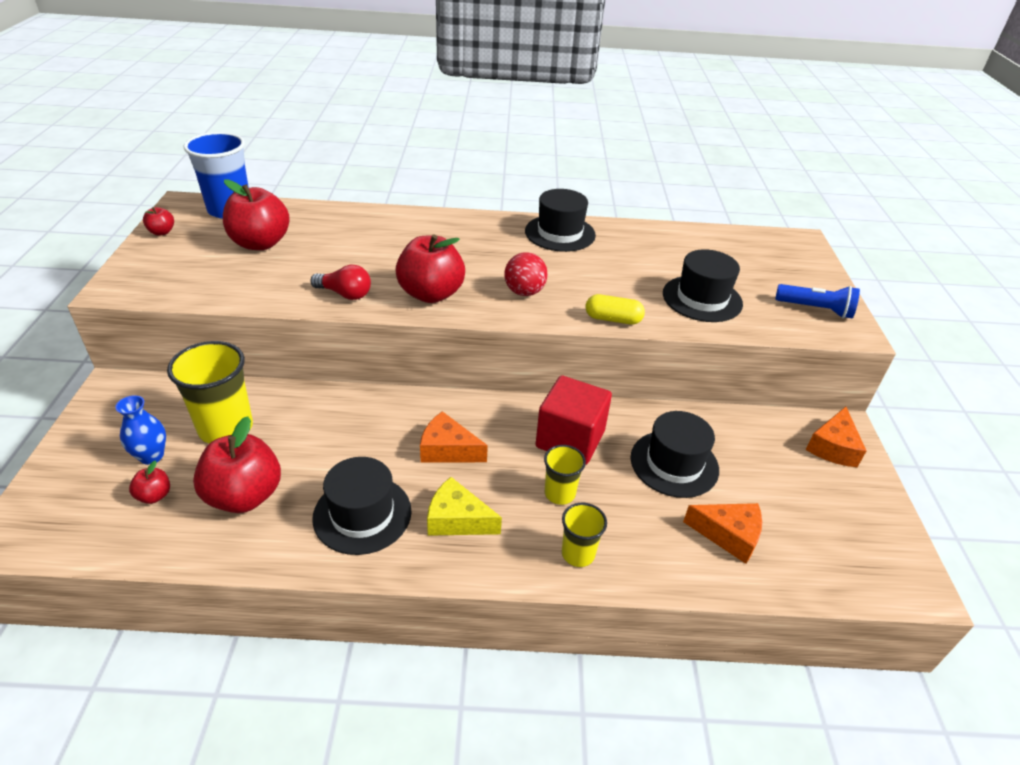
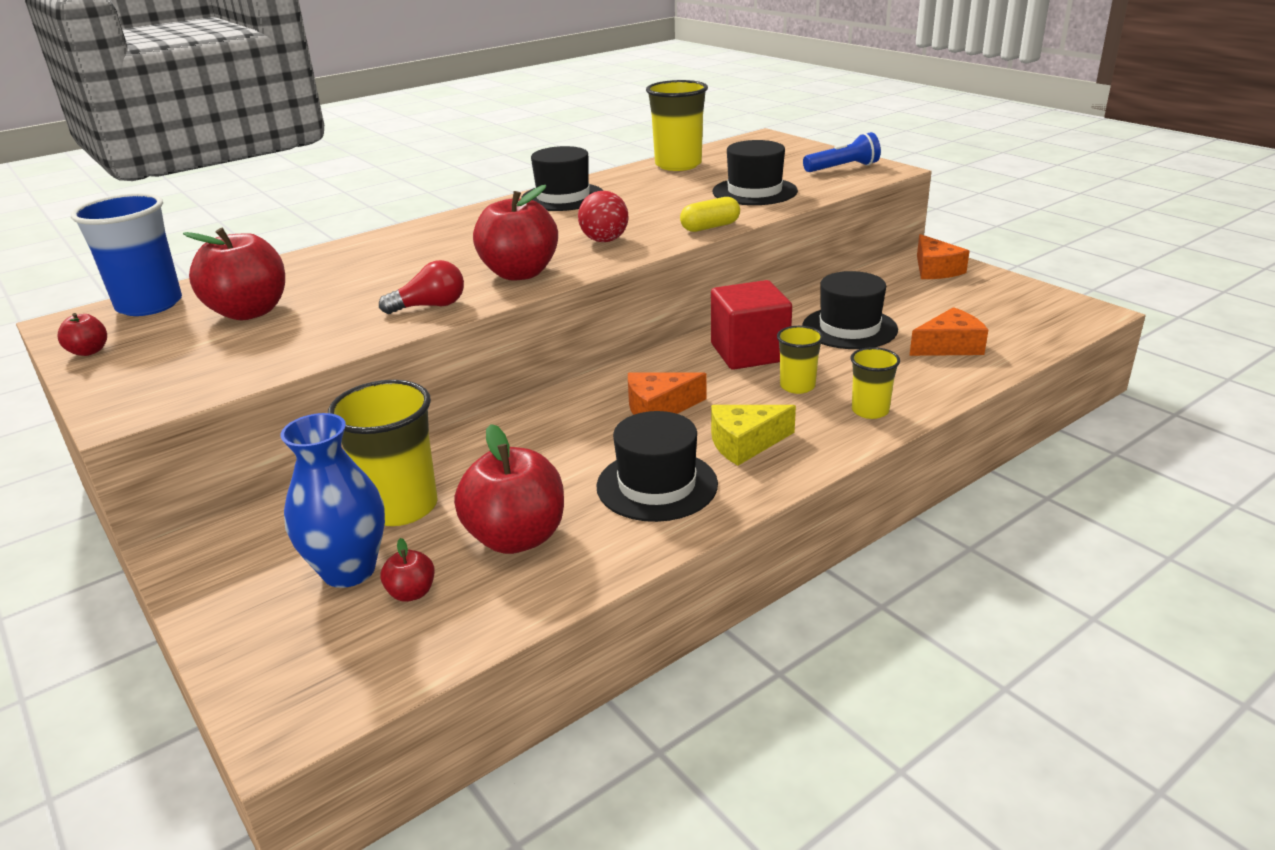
camera: 35 degrees left, 10 degrees down
blue vase [115,395,166,465] -> blue vase [280,413,385,588], size x1.58
none -> yellow cup [646,80,708,171]

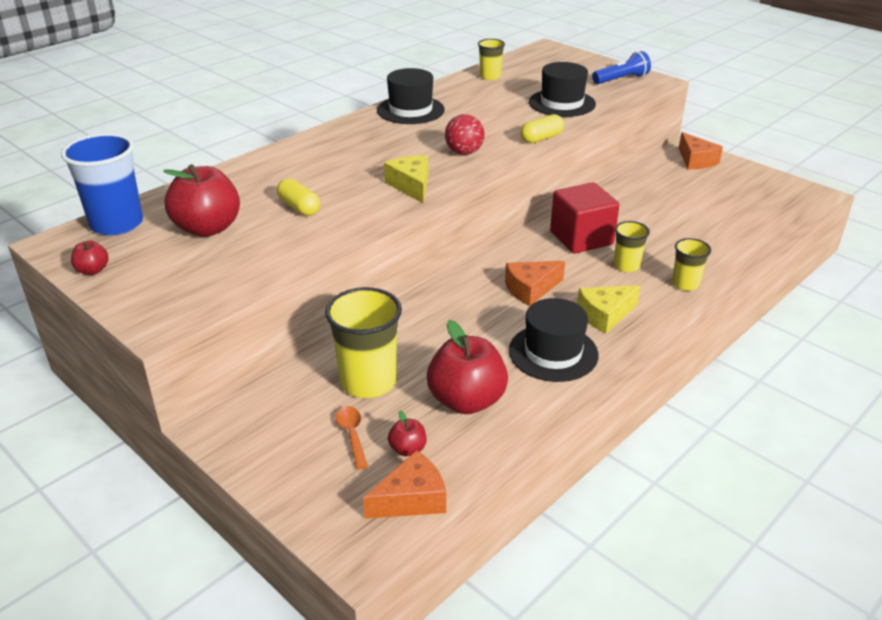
camera: 10 degrees left, 5 degrees up
blue vase [280,413,385,588] -> orange spoon [336,406,368,470]
red light bulb [379,260,464,314] -> none
red apple [473,185,558,281] -> yellow cheese [384,155,428,203]
yellow cup [646,80,708,171] -> yellow cup [478,39,505,80], size x0.56
black hat [802,271,898,349] -> none
orange cheese [909,307,988,356] -> orange cheese moved to [363,450,446,519]
none -> yellow capsule [277,178,320,216]

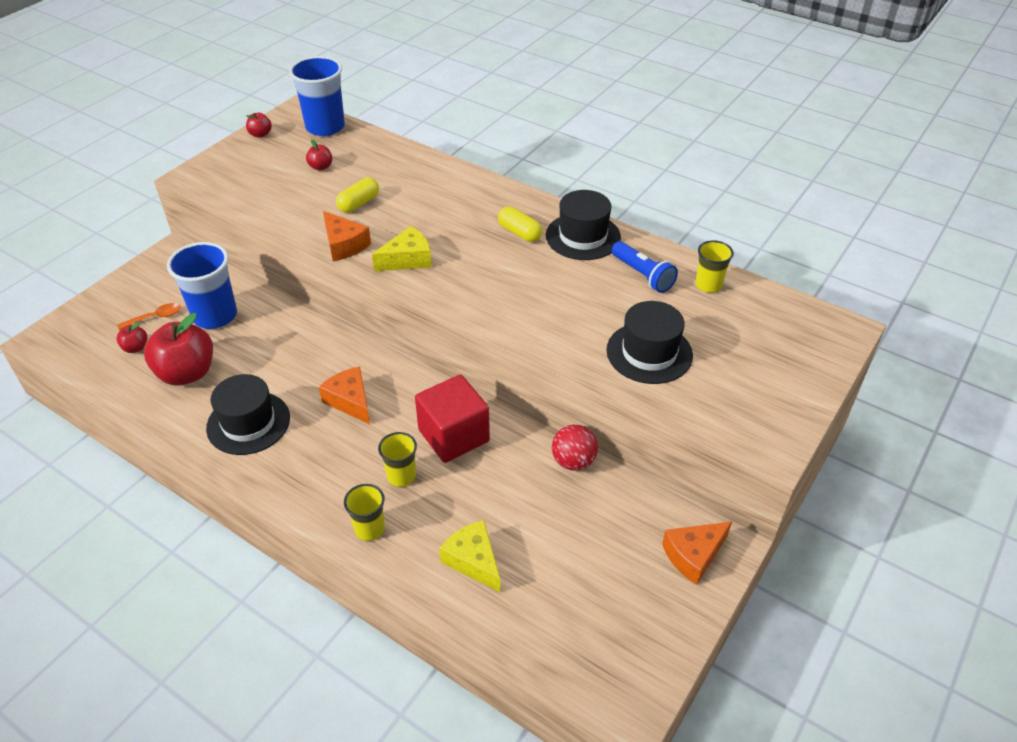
camera: 80 degrees right, 10 degrees up
red apple [163,164,240,237] -> red apple [306,140,332,171], size x0.46
yellow cup [325,287,402,398] -> blue cup [167,242,237,329]
orange cheese [363,450,446,519] -> orange cheese moved to [323,211,371,261]
red ball [445,114,485,155] -> red ball moved to [552,425,598,471]
yellow capsule [520,114,564,143] -> yellow capsule moved to [498,207,542,242]
yellow cheese [577,285,640,334] -> yellow cheese moved to [439,520,501,593]
blue flashlight [592,51,651,84] -> blue flashlight moved to [612,241,678,293]

